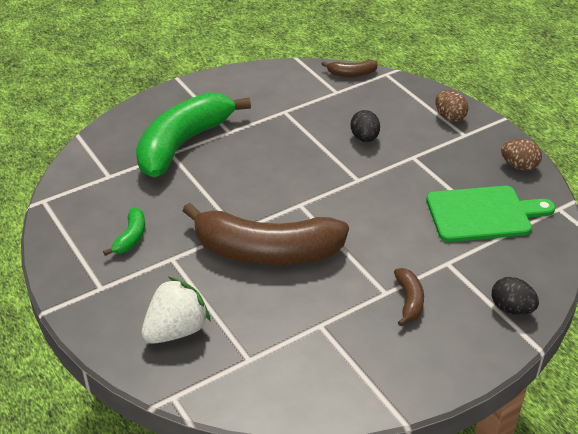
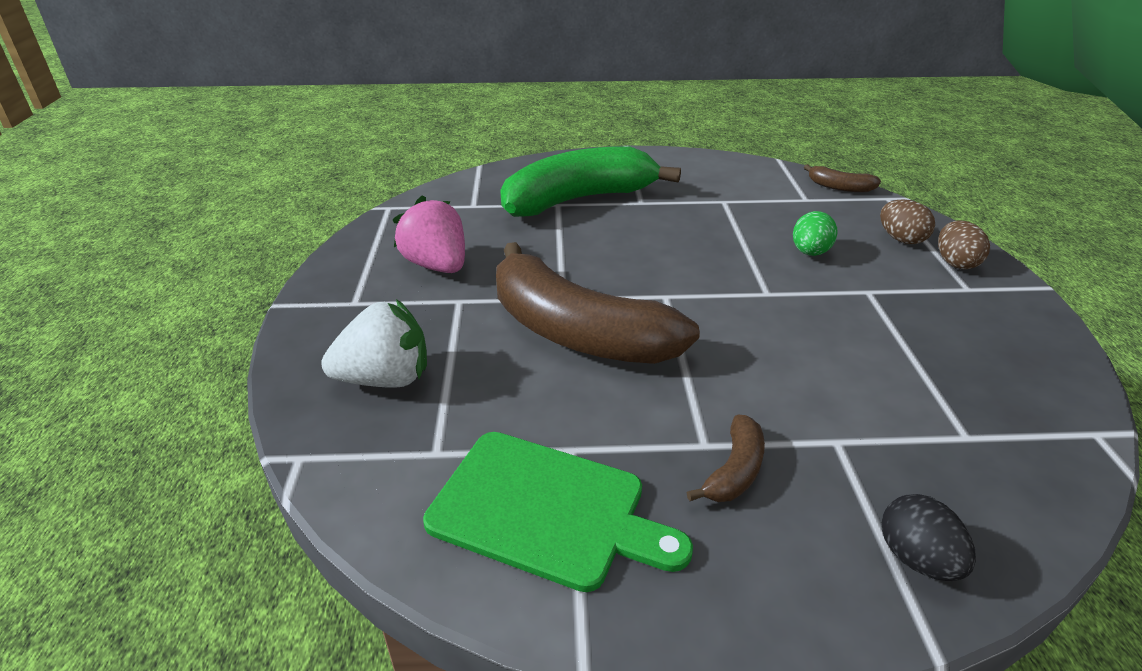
camera: 30 degrees right, 5 degrees down
green banana [103,207,145,256] -> pink strawberry [393,195,465,273]
black egg [351,110,380,142] -> green egg [793,211,838,256]
green cutting board [426,186,556,242] -> green cutting board moved to [423,432,693,592]
brown egg [501,139,542,171] -> brown egg moved to [880,199,935,244]

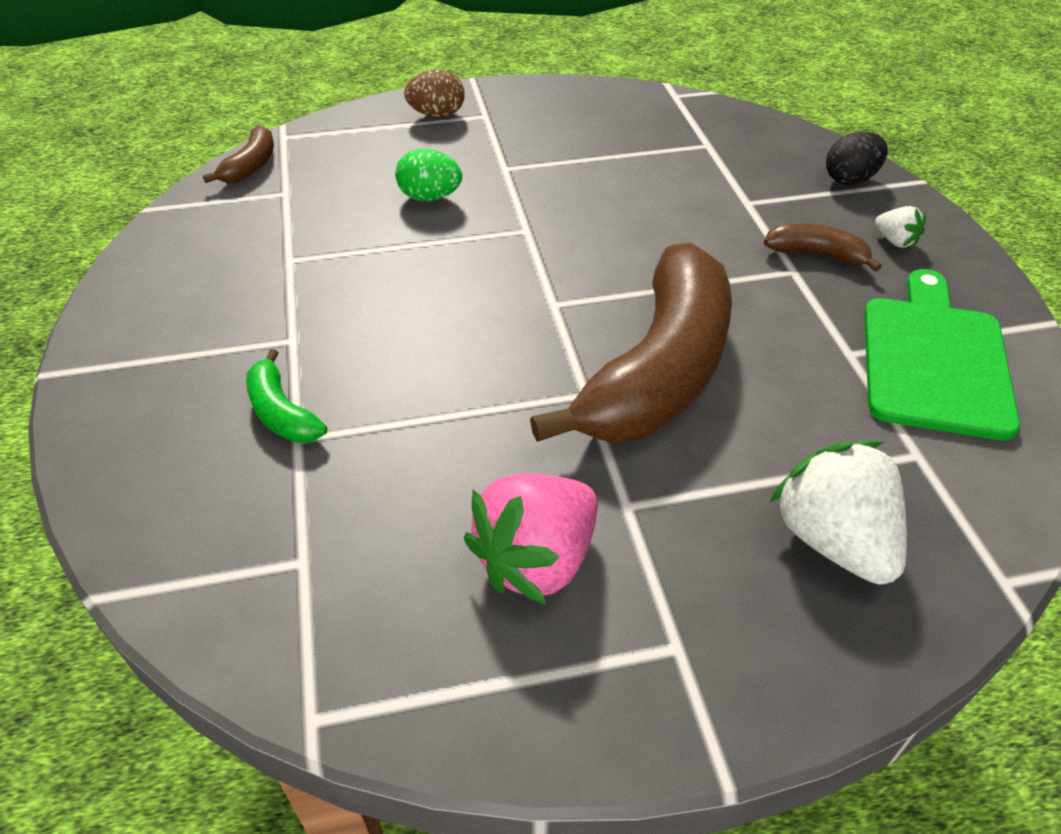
camera: 100 degrees left, 10 degrees up
green banana [500,146,681,217] -> green banana [246,349,327,443], size x0.42
brown egg [880,199,935,244] -> none
none -> white strawberry [875,206,926,248]

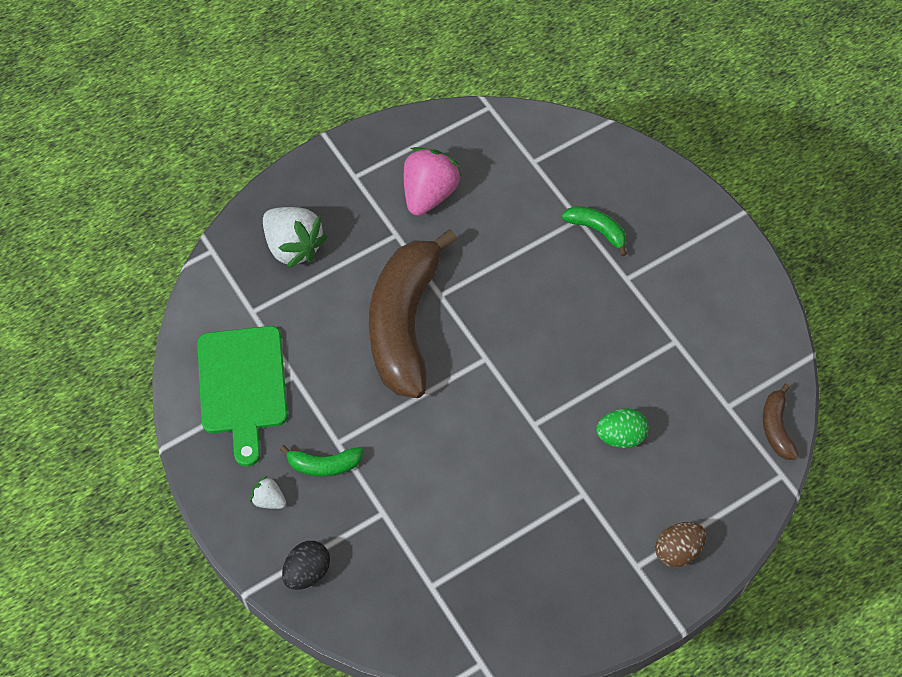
camera: 160 degrees right, 15 degrees up
brown banana [764,224,882,272] -> green banana [279,445,363,477]

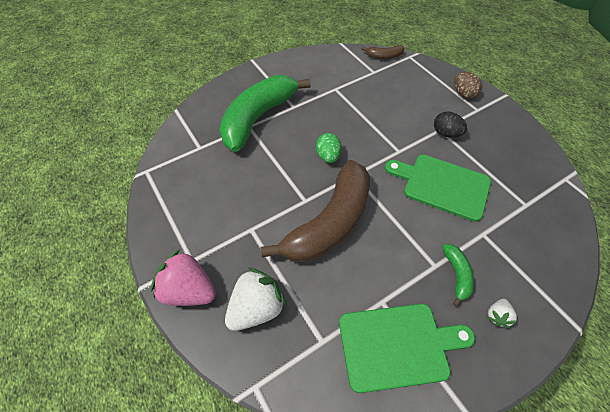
camera: 90 degrees left, 5 degrees down
black egg [282,541,330,590] -> black egg moved to [434,111,467,138]
brown banana [369,229,458,398] -> brown banana turned 60 degrees counterclockwise [260,160,370,262]
pink strawberry [404,147,462,216] -> pink strawberry moved to [150,249,216,306]
green banana [562,206,627,256] -> green banana [219,75,311,152], size x2.39
green egg [596,408,649,448] -> green egg moved to [316,133,342,163]
none -> green cutting board [385,155,491,222]

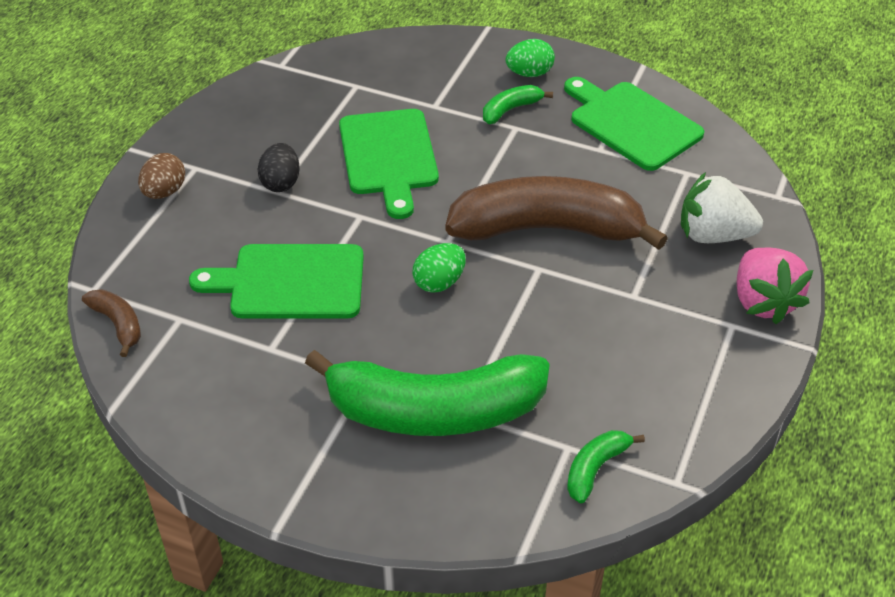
camera: 125 degrees left, 10 degrees down
white strawberry [487,299,517,329] -> green egg [505,39,555,77]
none -> green cutting board [189,244,364,319]
none -> green banana [567,430,645,503]

